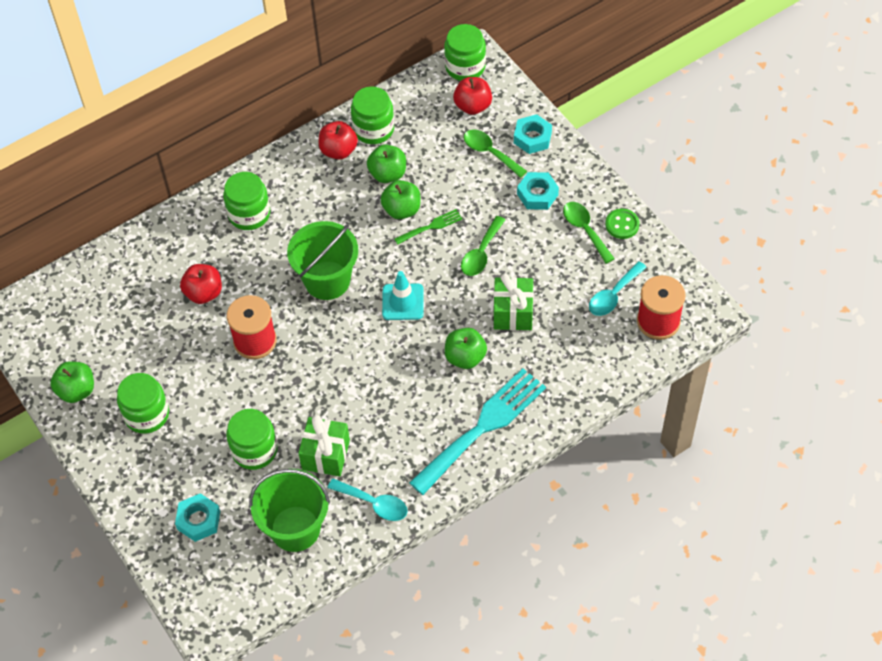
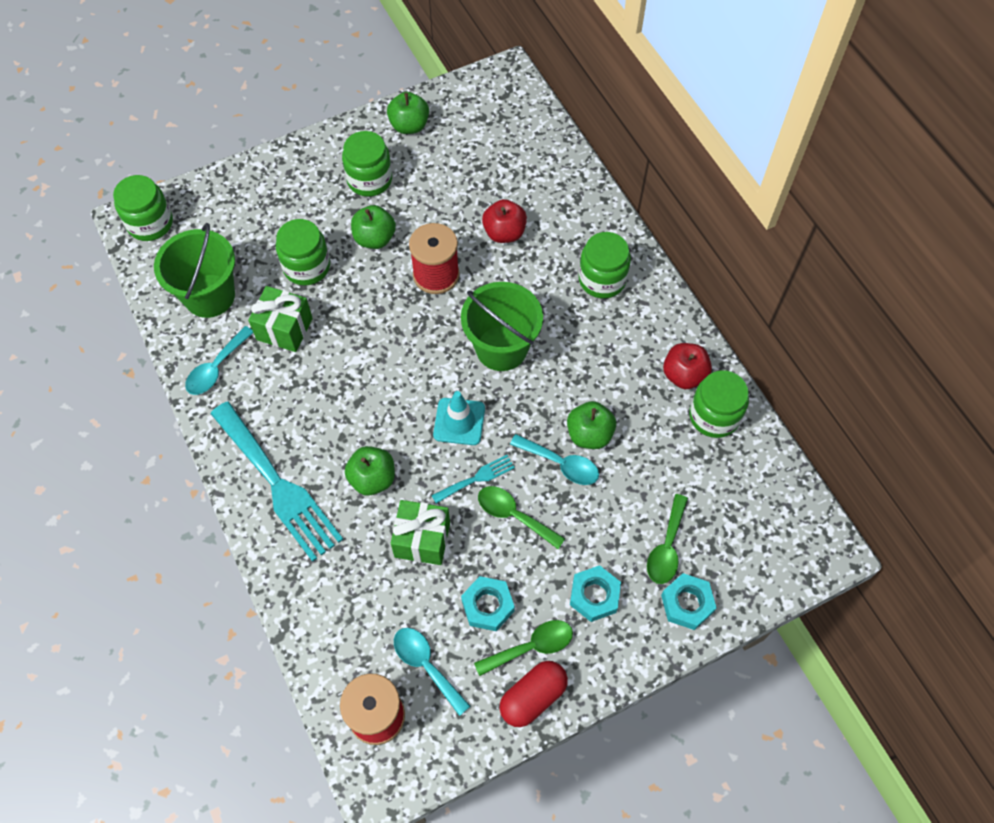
camera: 95 degrees right, 5 degrees up
turquoise nut [175,493,220,542] -> turquoise nut moved to [461,576,515,631]
green apple [367,144,406,183] -> green apple moved to [351,205,396,249]
green fork [394,209,463,245] -> turquoise spoon [510,434,599,485]
green jar [444,24,486,81] -> green jar moved to [113,175,173,241]
red apple [453,77,492,115] -> none
green spoon [464,129,527,178] -> green spoon turned 150 degrees clockwise [647,494,688,584]
green button [605,209,639,239] -> red capsule [500,661,568,727]
none -> turquoise fork [431,455,515,504]

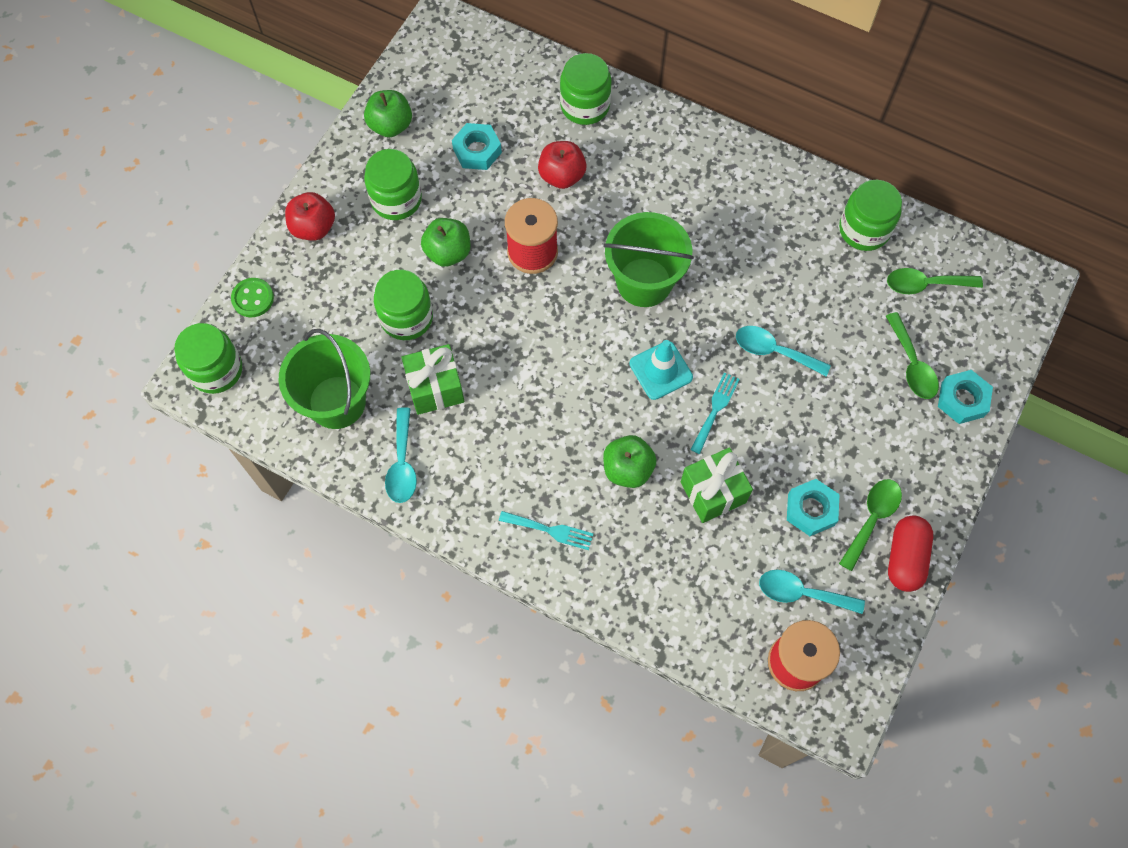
camera: 35 degrees left, 5 degrees up
turquoise fork [210,402,343,562] -> turquoise fork [499,511,593,550], size x0.45
green spoon [478,486,565,549] -> green spoon moved to [887,268,983,294]
turquoise spoon [510,434,599,485] -> turquoise spoon turned 150 degrees counterclockwise [736,326,831,376]
green apple [567,401,616,449] -> none
turquoise nut [570,565,621,622] -> turquoise nut moved to [452,123,502,170]
green jar [579,232,631,298] -> green jar moved to [560,53,612,125]
red apple [663,343,712,389] -> red apple moved to [285,192,335,241]
none -> green button [231,278,274,317]

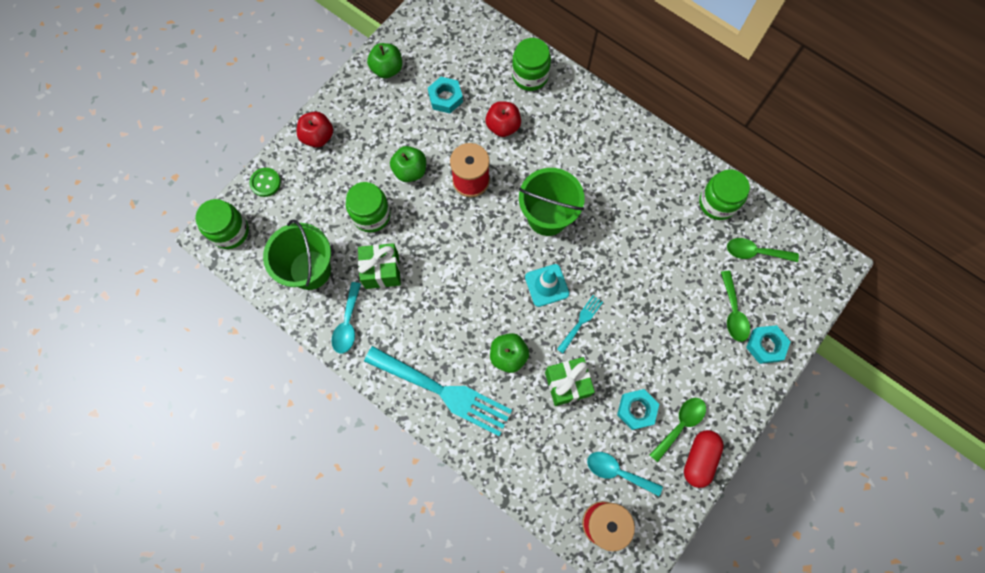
camera: 10 degrees right, 5 degrees up
green jar [364,149,422,220] -> none
turquoise fork [499,511,593,550] -> turquoise fork [364,346,512,436], size x2.23
turquoise spoon [736,326,831,376] -> none

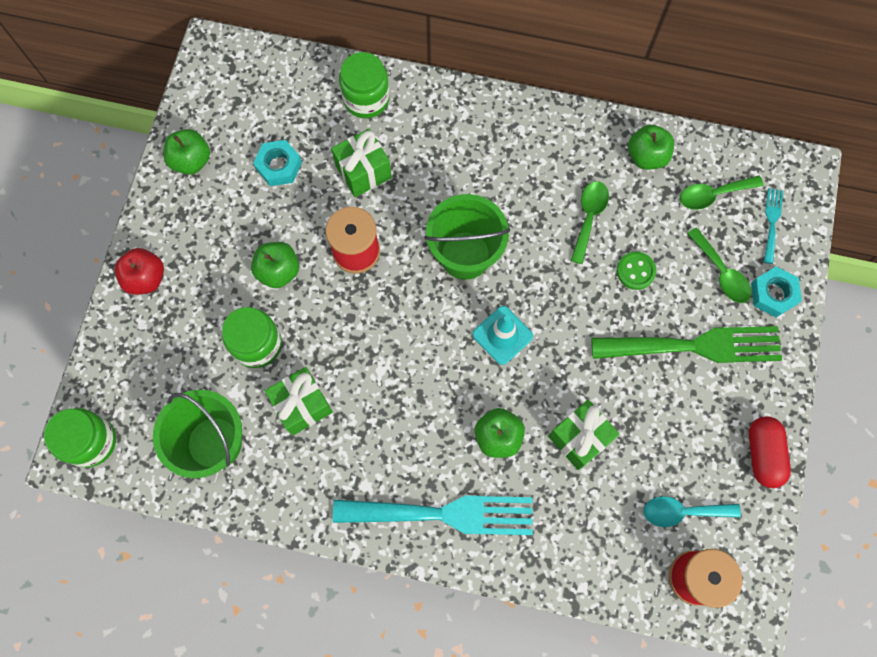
camera: 25 degrees left, 0 degrees up
green button [249,168,281,197] -> green button moved to [617,252,656,290]
turquoise spoon [332,282,361,354] -> none
red apple [485,101,521,137] -> green gift [331,128,392,197]
turquoise fork [557,295,603,353] -> turquoise fork moved to [764,188,783,264]
turquoise nut [617,389,659,430] -> none
green spoon [650,398,706,462] -> green spoon moved to [571,181,609,264]
green jar [699,169,750,220] -> green apple [628,125,674,170]
none -> green fork [591,326,782,363]

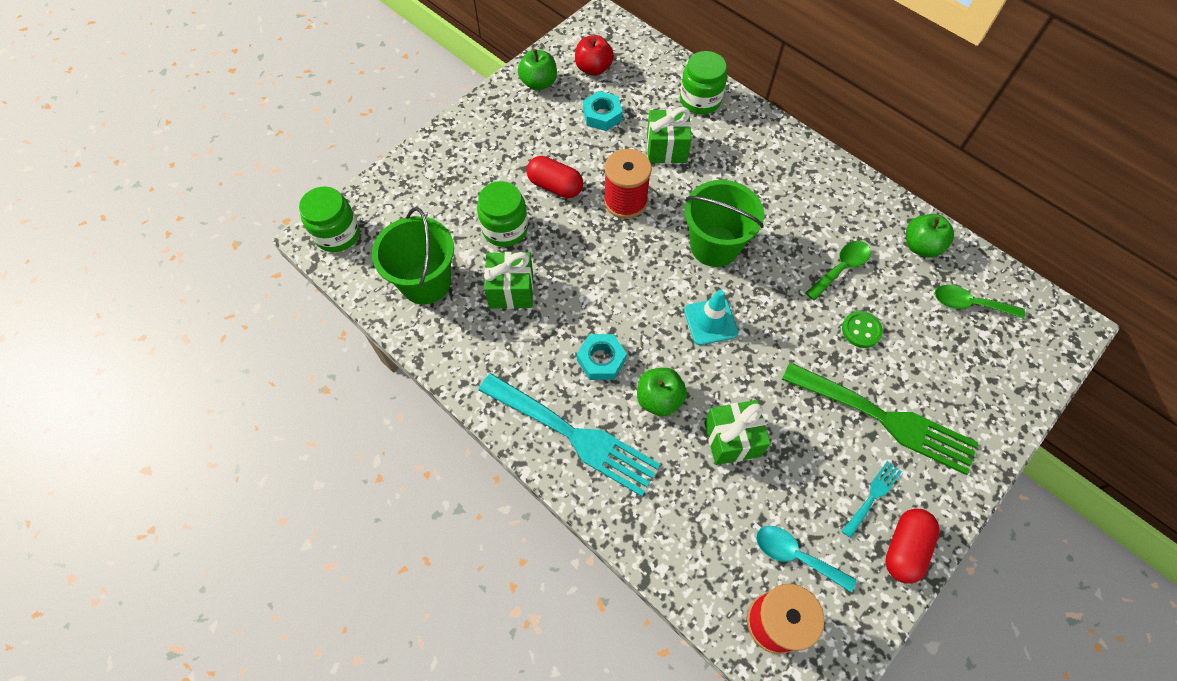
camera: 30 degrees right, 10 degrees down
red apple [114,248,164,295] -> red apple moved to [575,35,614,76]
green apple [251,242,299,288] -> red capsule [527,156,583,198]
green spoon [687,228,751,303] -> none
turquoise nut [751,267,802,317] -> turquoise nut moved to [577,334,627,380]
turquoise fork [764,188,783,264] -> turquoise fork moved to [842,461,902,538]

